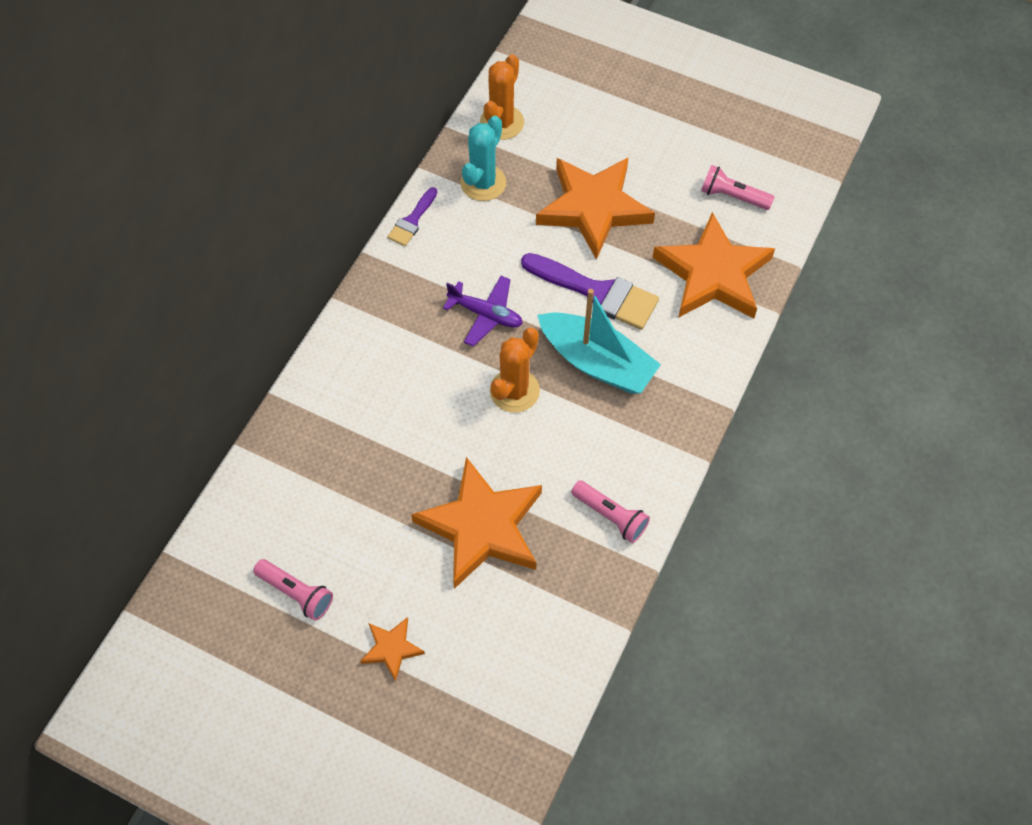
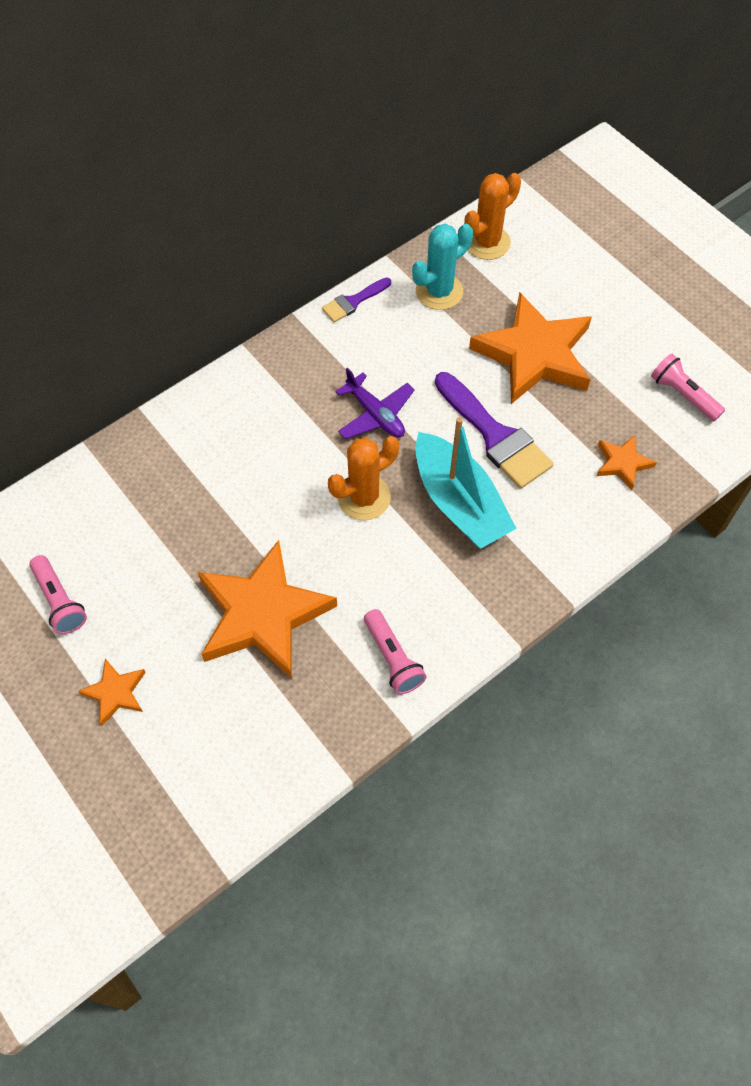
camera: 25 degrees right, 0 degrees up
orange star [653,212,775,318] -> orange star [597,435,657,490], size x0.46

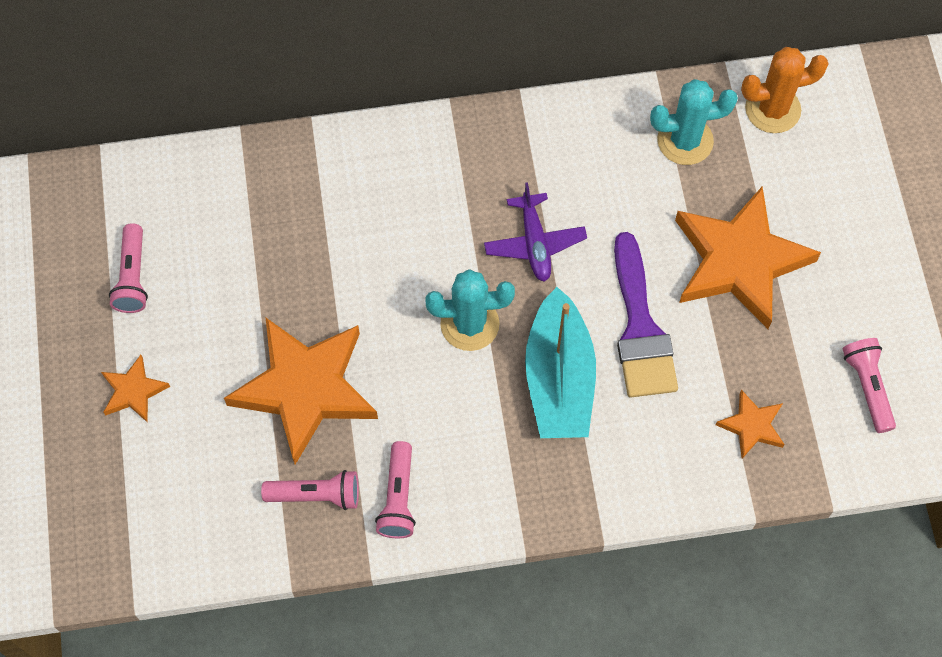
camera: 30 degrees right, 5 degrees up
purple brush [322,277,391,322] -> none
orange cactus [328,436,399,520] -> turquoise cactus [425,269,515,351]
none -> pink flashlight [261,470,359,510]

